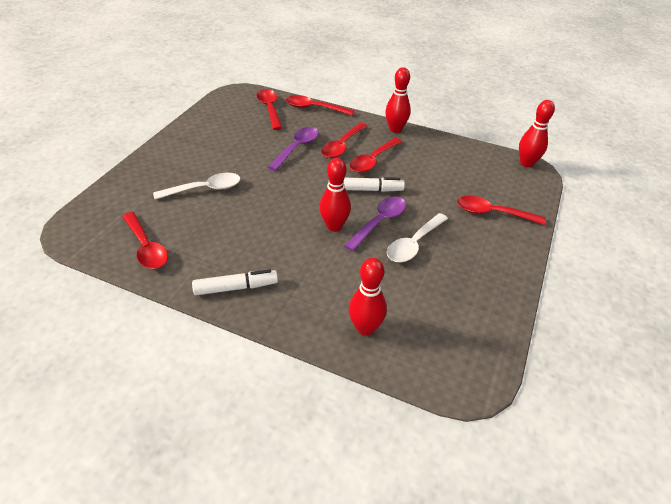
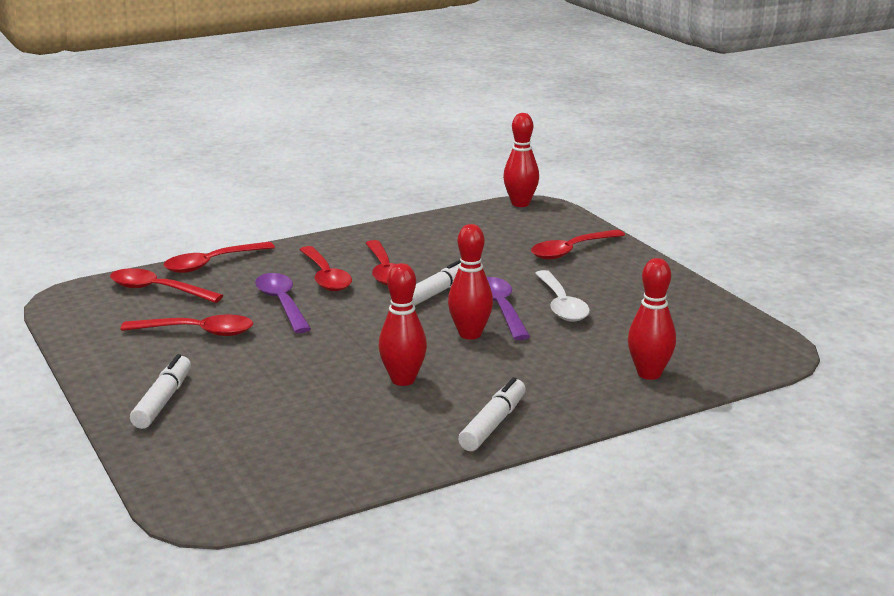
camera: 50 degrees left, 20 degrees down
red spoon [122,212,168,269] -> red spoon moved to [120,315,253,336]
white spoon [153,173,240,200] -> none
red bowling pin [385,67,411,133] -> red bowling pin moved to [378,263,427,386]
none -> white marker [130,354,191,429]

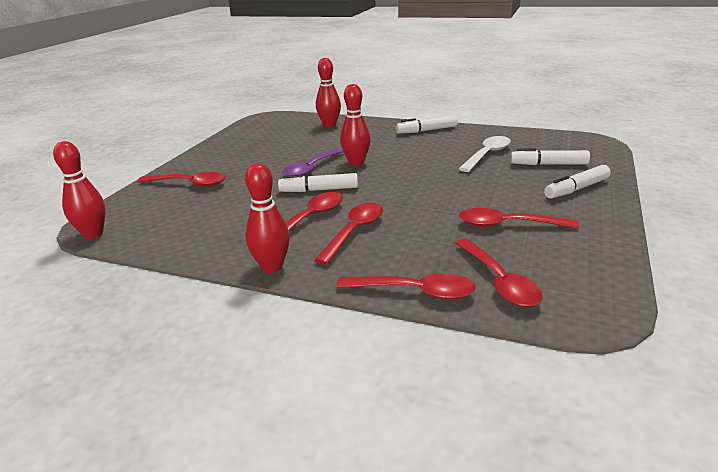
camera: 130 degrees left, 5 degrees up
red spoon [120,315,253,336] -> red spoon turned 45 degrees counterclockwise [459,208,579,228]
purple spoon [255,273,311,333] -> none
red bowling pin [378,263,427,386] -> red bowling pin moved to [245,163,290,273]
white spoon [535,270,590,322] -> white spoon moved to [458,136,511,172]
none -> white marker [510,148,590,165]

